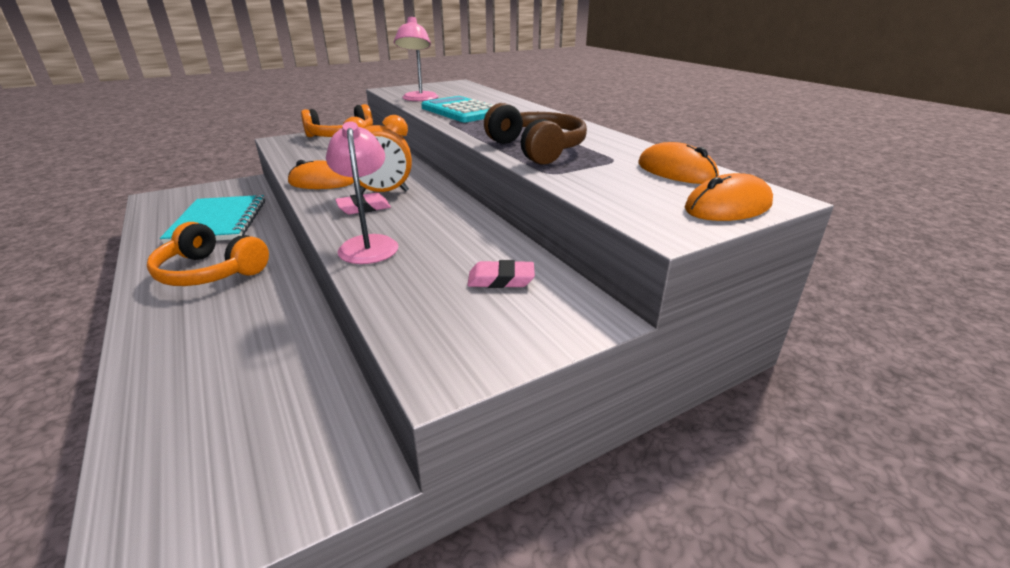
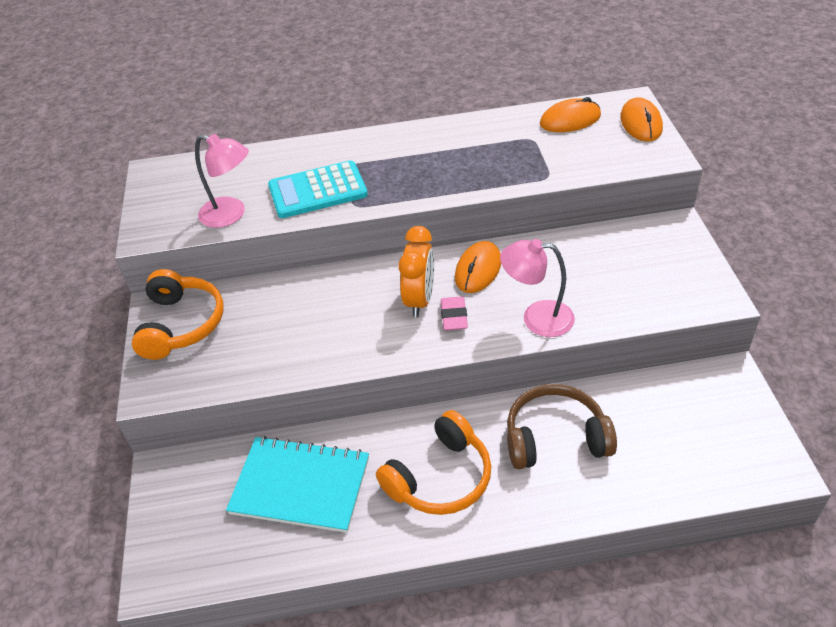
camera: 65 degrees left, 15 degrees up
orange mouse [288,160,354,189] -> orange mouse moved to [455,241,501,293]
pink eraser [467,260,535,288] -> none
brown headphones [484,103,587,165] -> brown headphones moved to [507,384,617,469]

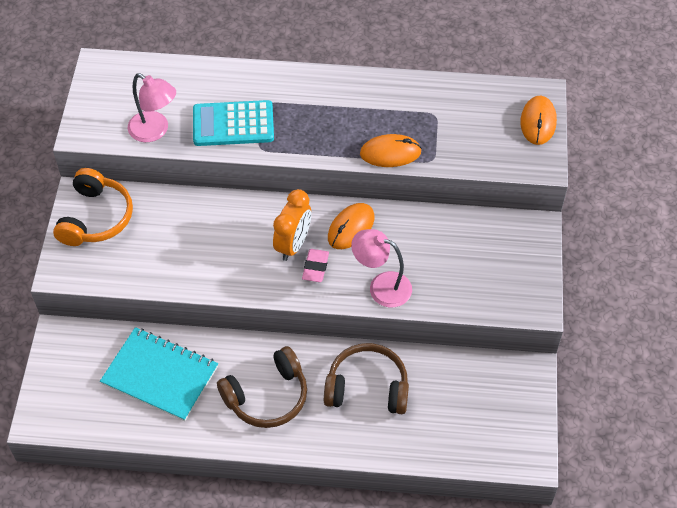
camera: 10 degrees right, 10 degrees up
orange headphones [376,410,491,515] -> brown headphones [217,346,307,428]
orange mouse [540,97,601,132] -> orange mouse moved to [360,134,422,167]

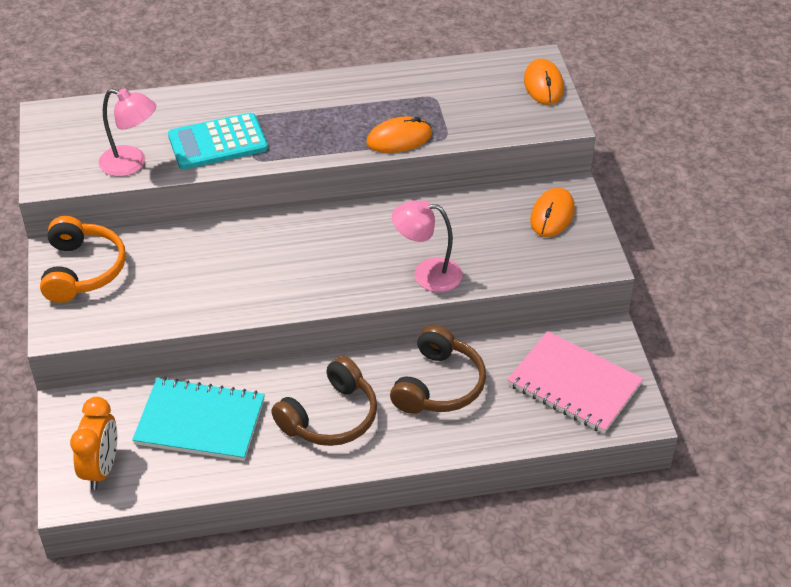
camera: 15 degrees left, 10 degrees down
orange clock [273,189,311,261] -> orange clock moved to [70,397,117,490]
pink eraser [302,249,329,282] -> none
brown headphones [324,343,409,414] -> brown headphones turned 120 degrees clockwise [390,325,486,414]
orange mouse [328,203,374,249] -> orange mouse moved to [530,188,575,237]
none -> pink notebook [507,331,643,433]

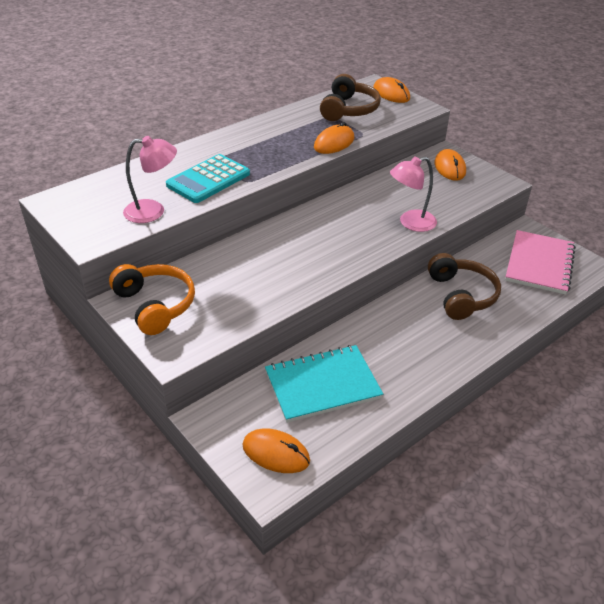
camera: 30 degrees left, 5 degrees down
orange clock [70,397,117,490] -> orange mouse [243,429,310,473]
brown headphones [271,356,377,446] -> brown headphones moved to [320,74,381,121]
pink notebook [507,331,643,433] -> pink notebook turned 75 degrees counterclockwise [505,230,576,295]

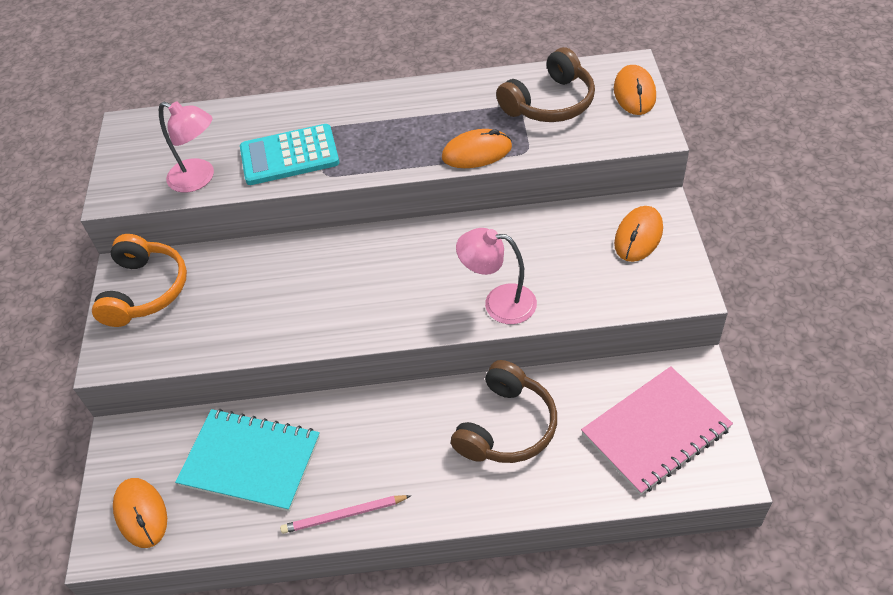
camera: 40 degrees right, 10 degrees up
none -> pink pencil [280,495,410,534]

